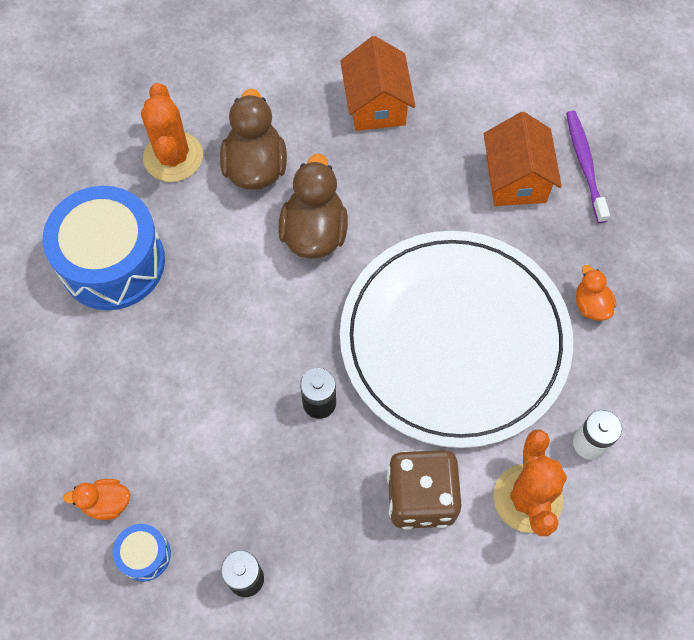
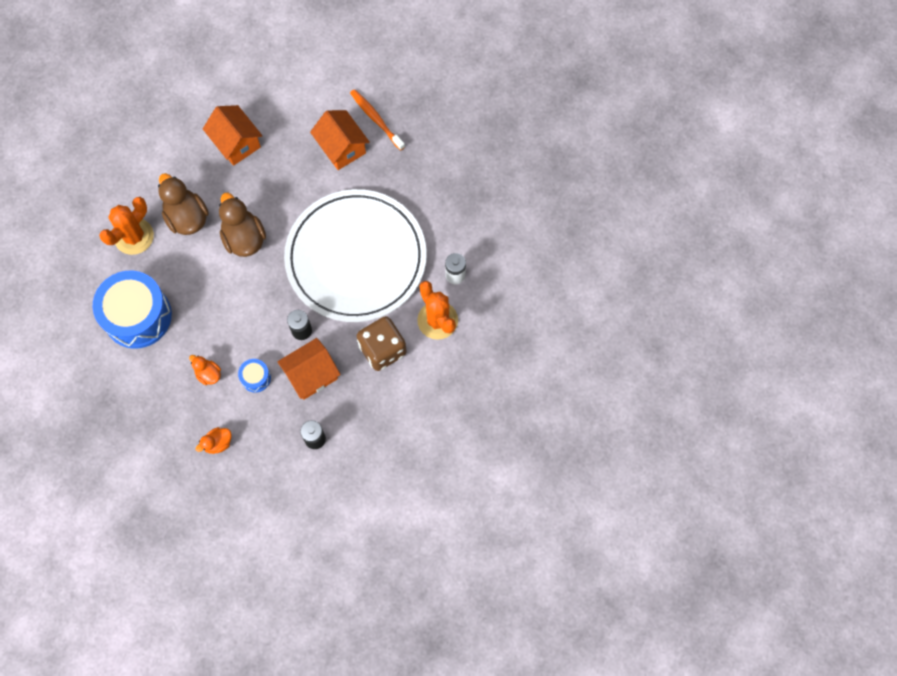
camera: 30 degrees left, 5 degrees up
blue drum [113,524,171,582] -> blue drum moved to [238,359,271,392]
orange cactus [141,83,203,182] -> orange cactus turned 75 degrees clockwise [99,197,154,255]
purple toothbrush [566,111,610,223] -> orange toothbrush [350,89,405,151]
orange duck [576,265,617,321] -> orange duck moved to [189,355,221,385]
none -> orange house [277,338,341,400]

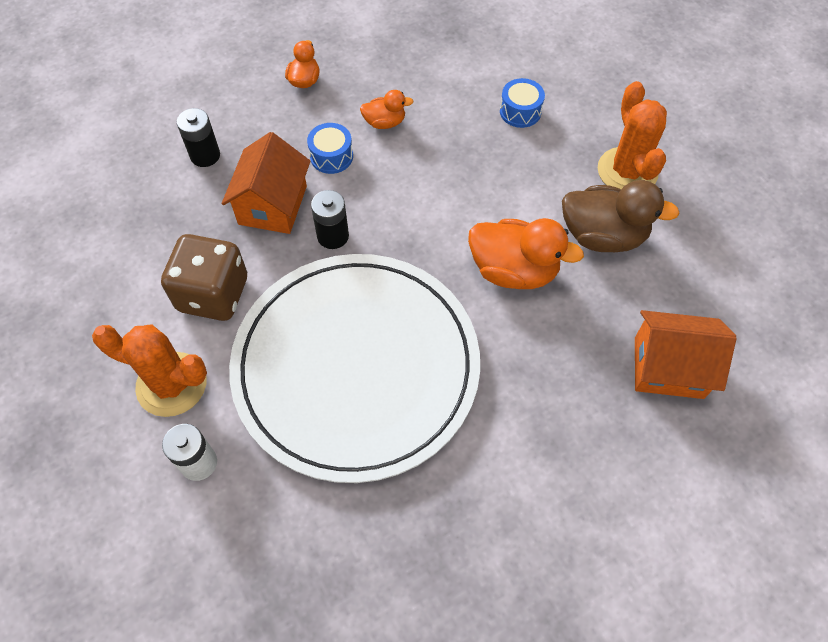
camera: 135 degrees right, 10 degrees down
blue drum [93,271,172,349] -> blue drum [500,78,545,128], size x0.43
brown duck [219,193,266,257] -> orange duck [468,218,584,289]
orange house [310,110,370,170] -> none
orange toothbrush [350,89,405,151] -> none

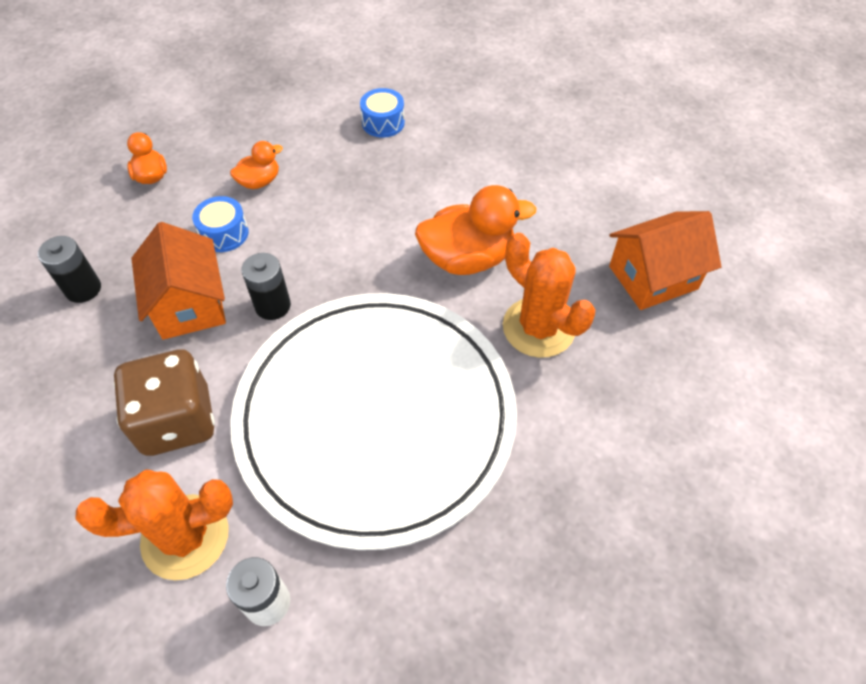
camera: 30 degrees left, 5 degrees down
brown duck [562,180,680,252] -> none
orange cactus [598,81,667,189] -> orange cactus moved to [503,233,595,358]

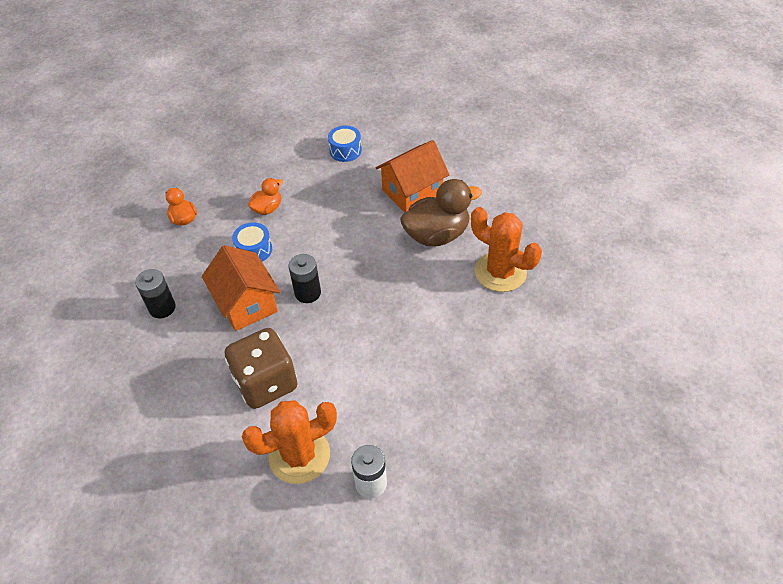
camera: 10 degrees left, 5 degrees down
white plate [230,293,517,550] -> none
orange duck [415,185,537,275] -> brown duck [400,179,482,246]
orange house [609,211,721,310] -> orange house moved to [375,140,450,212]

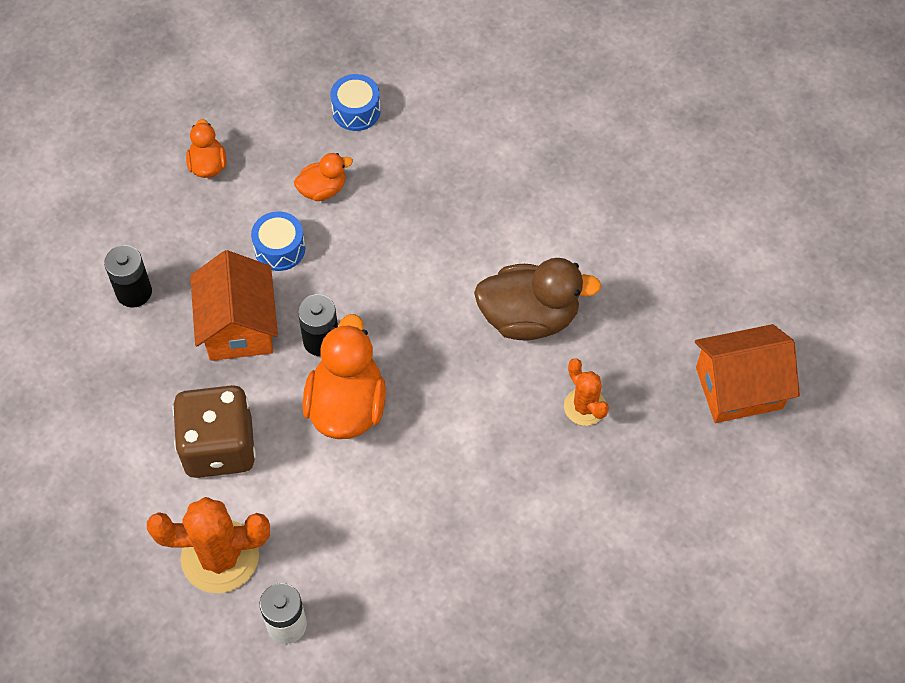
camera: 20 degrees right, 10 degrees up
blue drum [328,126,362,162] -> blue drum moved to [330,74,381,131]
orange house [375,140,450,212] -> orange house moved to [695,324,800,423]
orange cactus [471,207,542,292] -> orange cactus [564,358,609,426], size x0.57
none -> orange duck [302,314,386,439]

